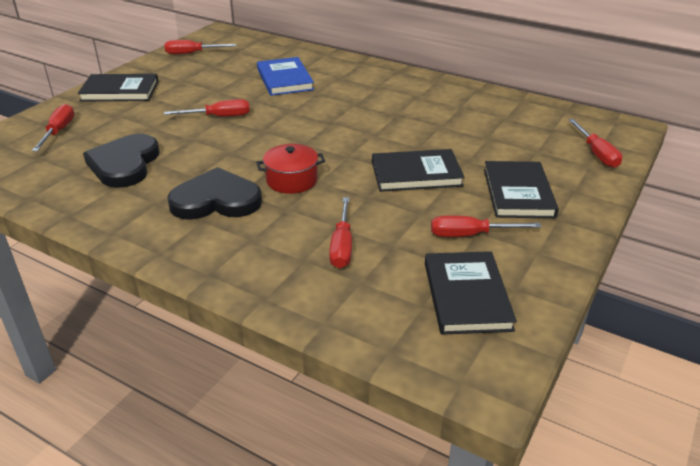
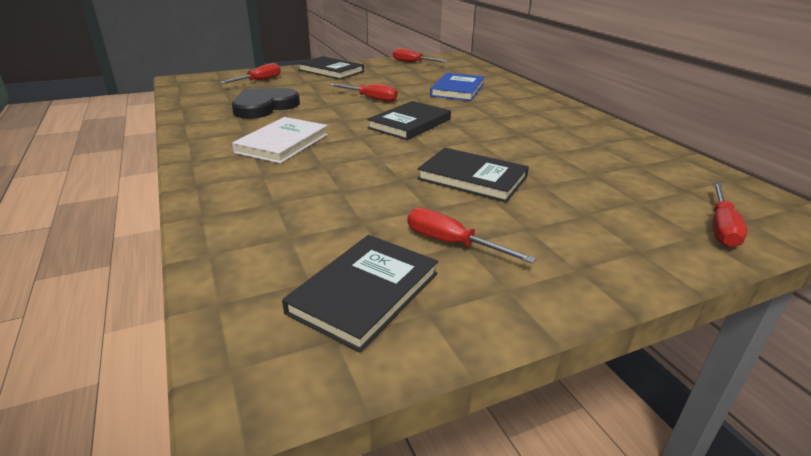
camera: 35 degrees right, 5 degrees down
black heart [167,167,262,220] -> white book [232,117,328,164]
red pot [256,144,325,194] -> none
red screwdriver [329,197,352,268] -> none
black book [484,161,559,218] -> black book moved to [367,101,451,140]

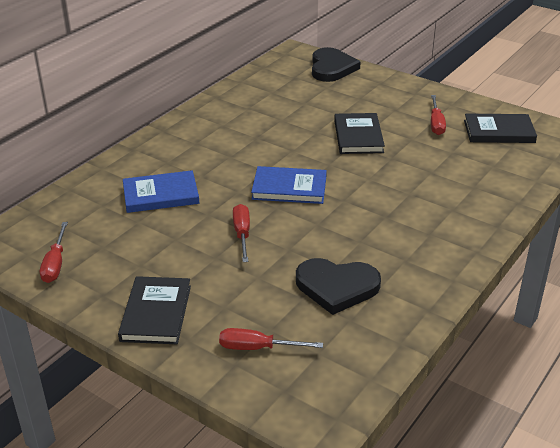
camera: 120 degrees left, 5 degrees up
white book [232,117,328,164] -> none
black book [367,101,451,140] -> blue book [251,166,327,204]
red screwdriver [712,182,747,247] -> black heart [312,47,361,82]

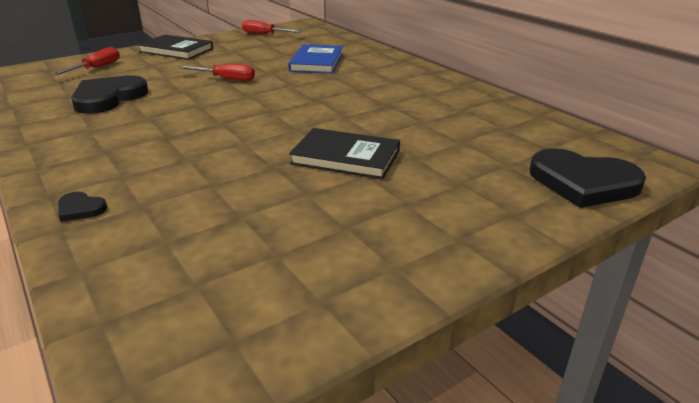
camera: 110 degrees right, 5 degrees down
blue book [251,166,327,204] -> none
red screwdriver [431,95,446,135] -> none
black book [464,114,537,143] -> none
none -> black heart [58,192,107,222]

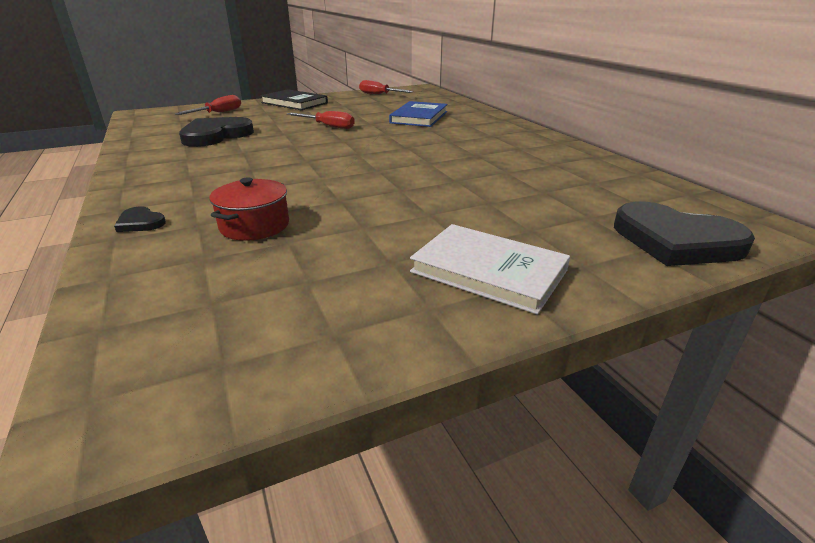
camera: 10 degrees right, 0 degrees up
black book [289,128,400,180] -> none
none -> red pot [209,177,289,241]
none -> white book [410,224,570,315]

